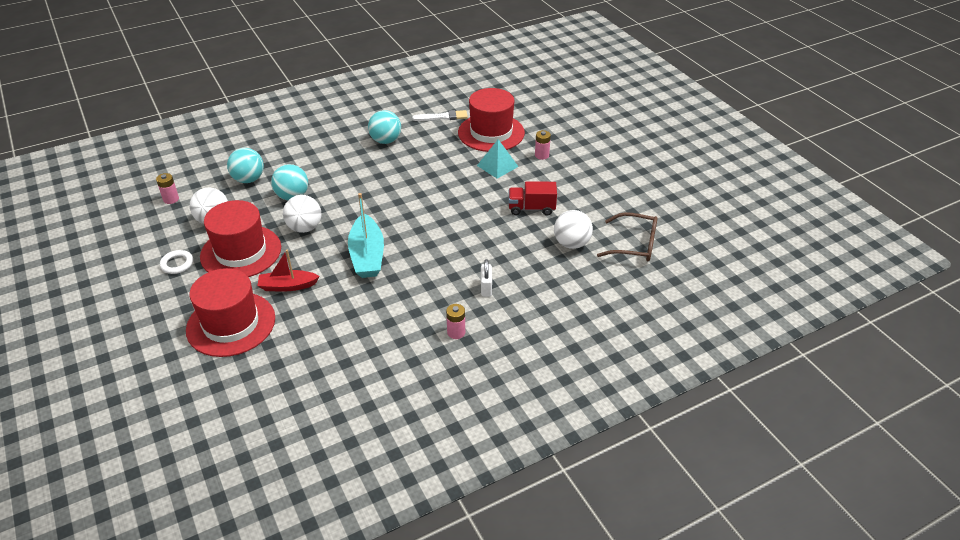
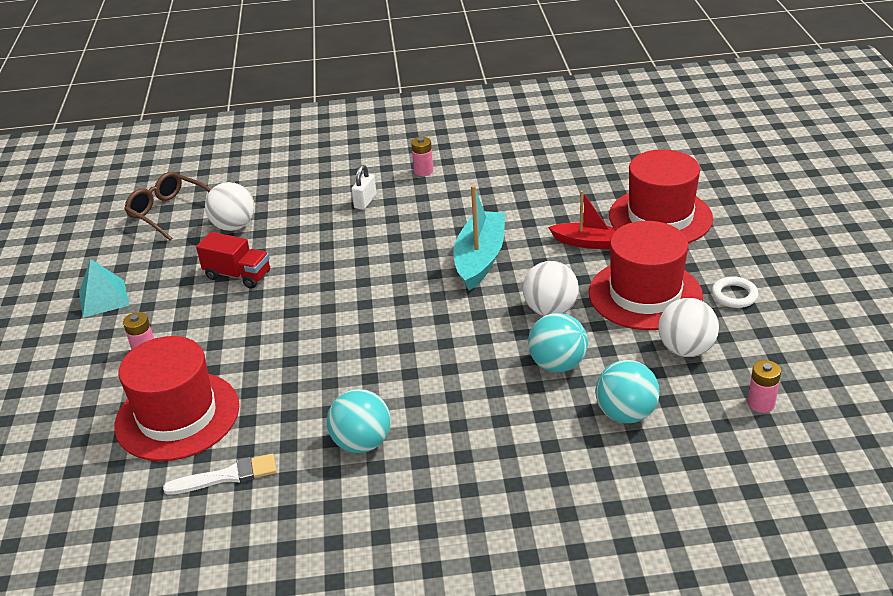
camera: 155 degrees left, 5 degrees down
white brush [412,110,468,121] -> white brush turned 150 degrees clockwise [163,454,277,495]
turquoise pyramid [477,139,519,179] -> turquoise pyramid moved to [79,259,129,318]

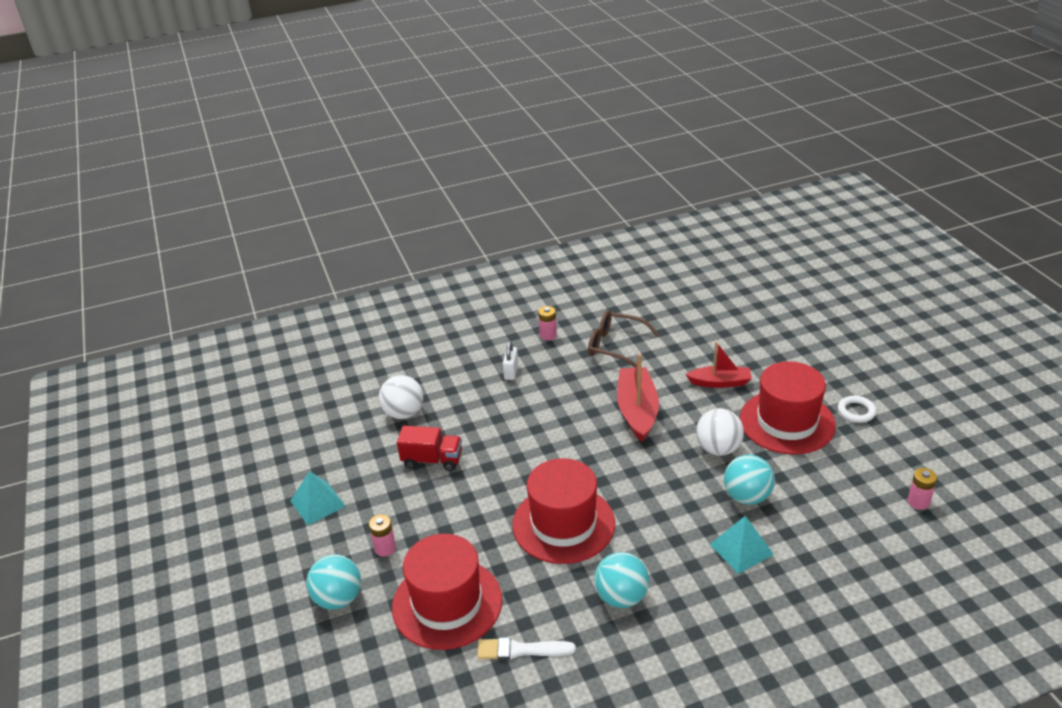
camera: 15 degrees left, 0 degrees up
brown glasses [124,172,211,241] -> brown glasses moved to [588,311,659,368]
white brush [163,454,277,495] -> white brush turned 150 degrees counterclockwise [477,637,576,660]
turquoise boat [453,185,505,291] -> red boat [617,353,659,442]
turquoise ball [595,360,660,423] -> turquoise ball moved to [306,555,361,609]
red hat [609,149,713,243] -> red hat moved to [512,458,615,564]
white ball [658,298,719,357] -> none
none -> turquoise pyramid [710,516,774,574]

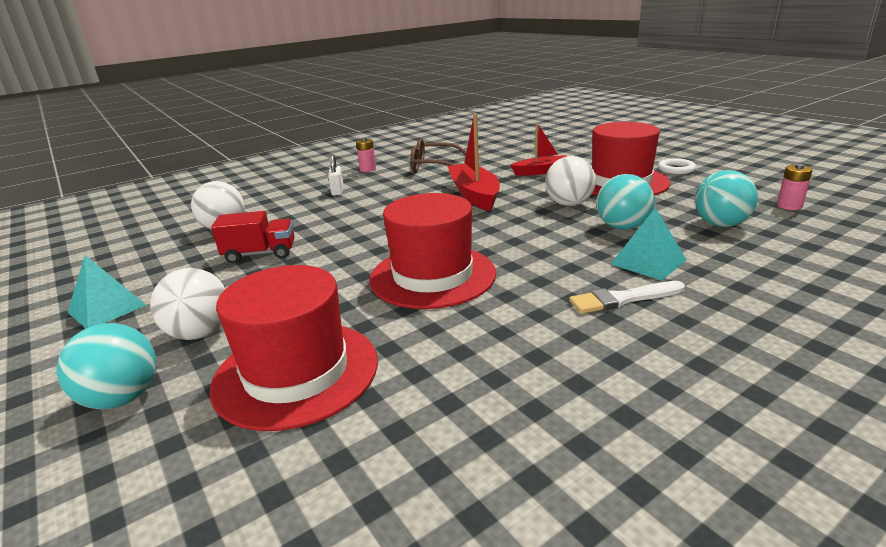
camera: 15 degrees left, 10 degrees down
pink battery [369,515,396,557] -> white ball [150,268,225,340]
white brush [477,637,576,660] -> white brush moved to [569,281,685,314]
turquoise ball [594,552,649,608] -> turquoise ball moved to [695,170,758,227]

